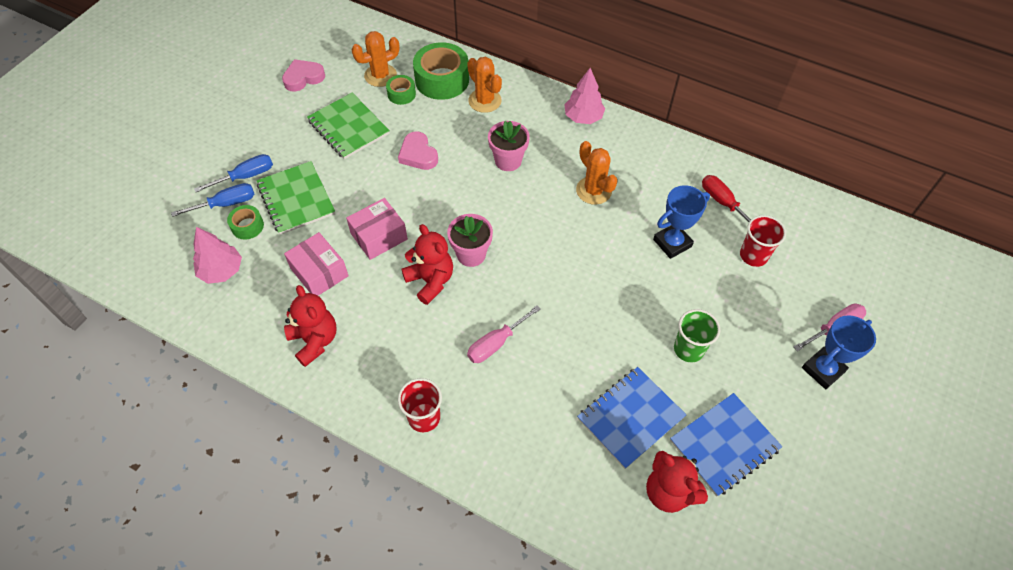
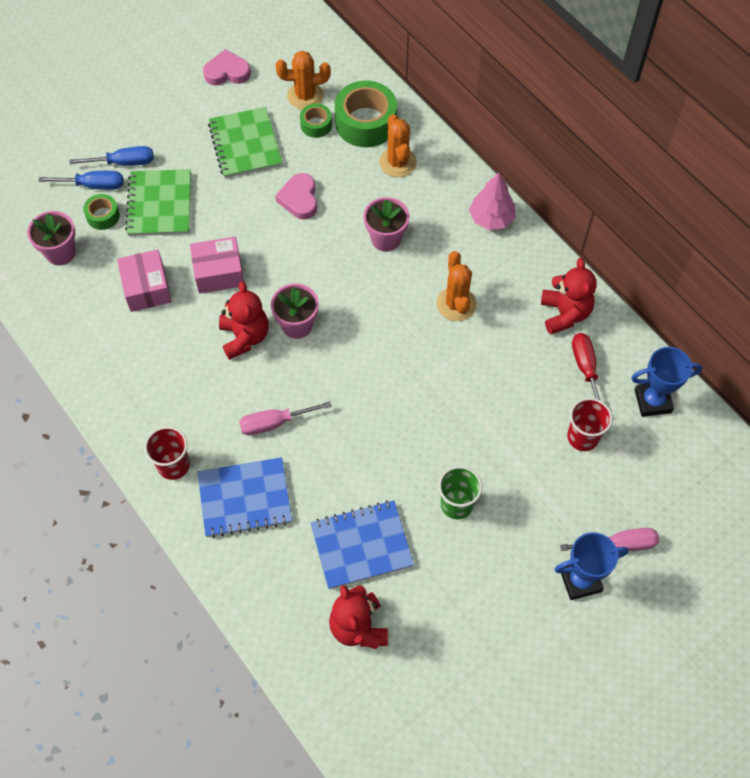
camera: 25 degrees right, 5 degrees up
pink tree [193,227,242,284] -> pink flower pot [27,211,76,265]
red teddy bear [284,285,336,367] -> red teddy bear moved to [541,258,597,334]
blue trophy [653,185,710,259] -> blue trophy moved to [631,347,702,417]
blue notebook [670,393,782,497] -> blue notebook moved to [197,457,292,538]

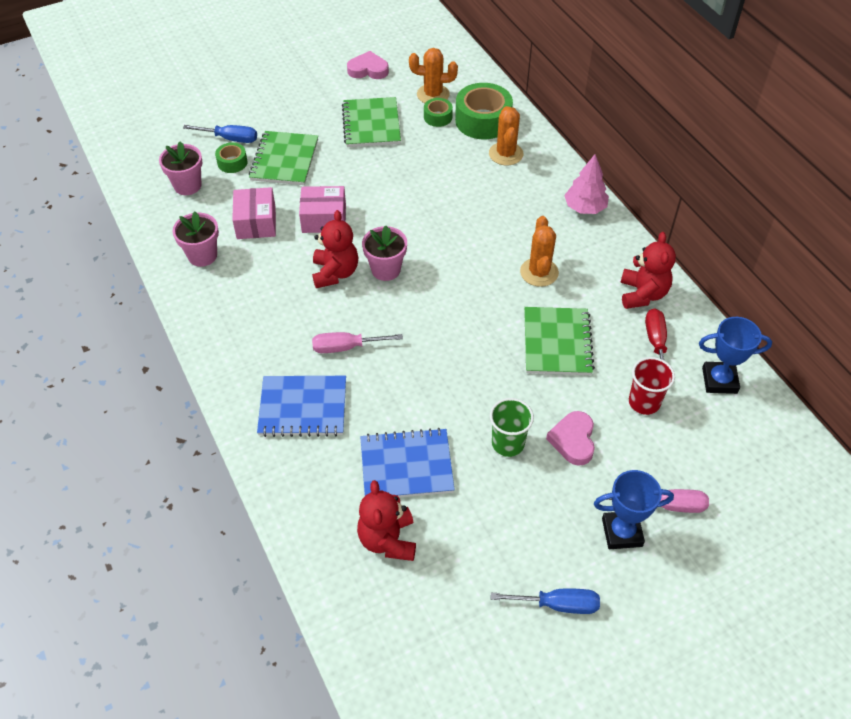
camera: 10 degrees right, 10 degrees down
blue screwdriver [69,146,154,166] -> blue screwdriver moved to [491,589,600,614]
red cup [144,426,190,480] -> none
pink heart [275,173,317,219] -> pink heart moved to [546,411,595,466]
pink flower pot [364,197,410,252] -> pink flower pot moved to [173,212,219,267]
none -> green notebook [524,307,595,375]

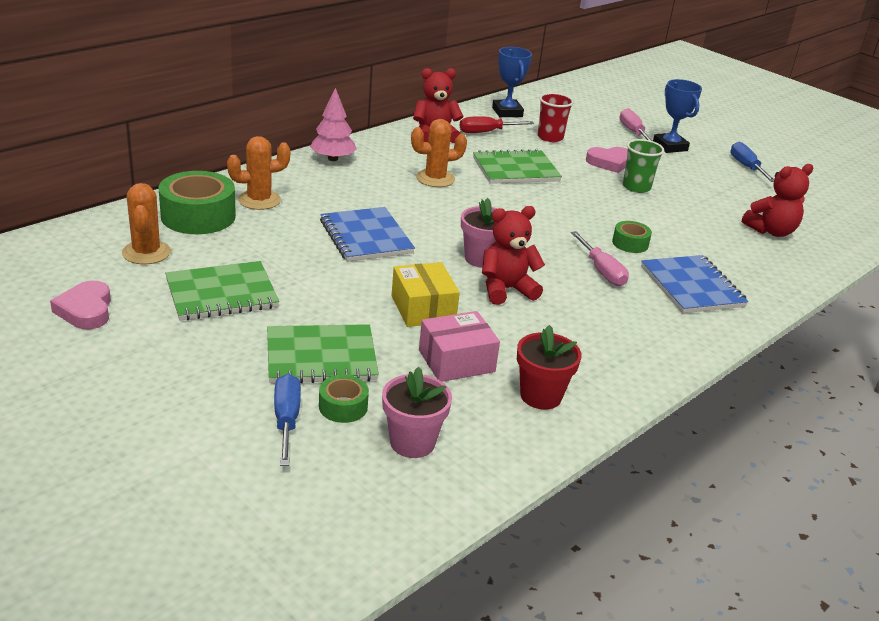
camera: 110 degrees left, 20 degrees down
pink flower pot [173,212,219,267] -> red flower pot [517,325,582,410]
pink box [299,186,346,233] -> yellow box [392,262,460,327]
blue notebook [361,428,455,497] -> blue notebook moved to [320,207,415,262]
green tape [424,98,453,127] -> green tape moved to [612,221,652,253]

